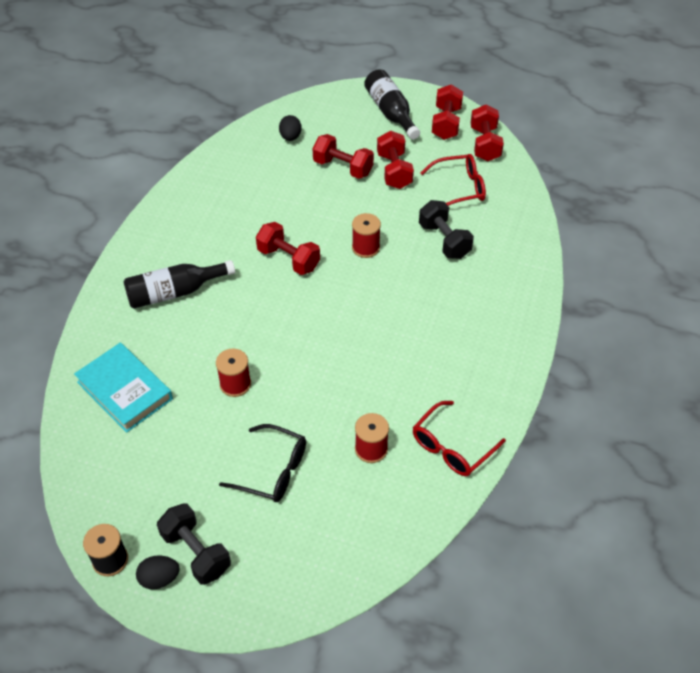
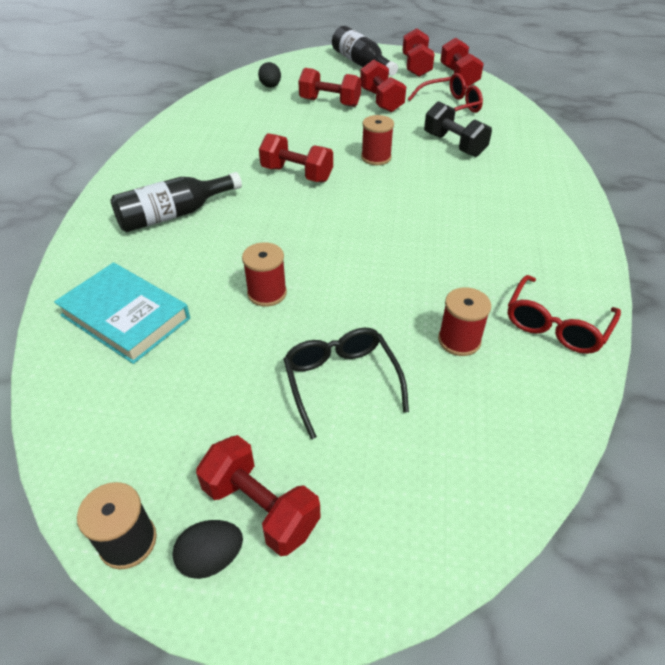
camera: 10 degrees left, 5 degrees down
black dumbbell [157,503,231,585] -> red dumbbell [196,435,321,556]
black glasses [219,424,306,502] -> black glasses turned 120 degrees counterclockwise [284,328,409,439]

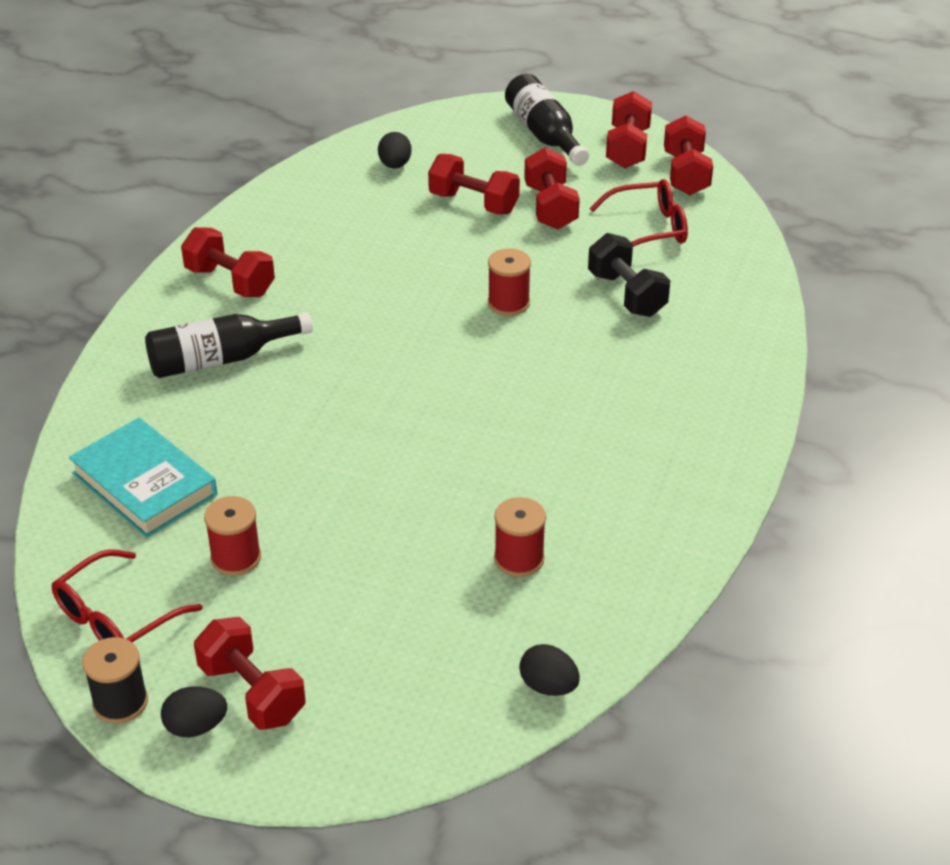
camera: 10 degrees right, 5 degrees down
red spool [242,242,287,307] -> red spool moved to [204,496,261,576]
red dumbbell [259,133,333,182] -> red dumbbell moved to [181,227,275,297]
black glasses [284,328,409,439] -> none
red glasses [508,275,621,354] -> red glasses moved to [52,549,202,642]
none -> black egg [519,644,580,696]

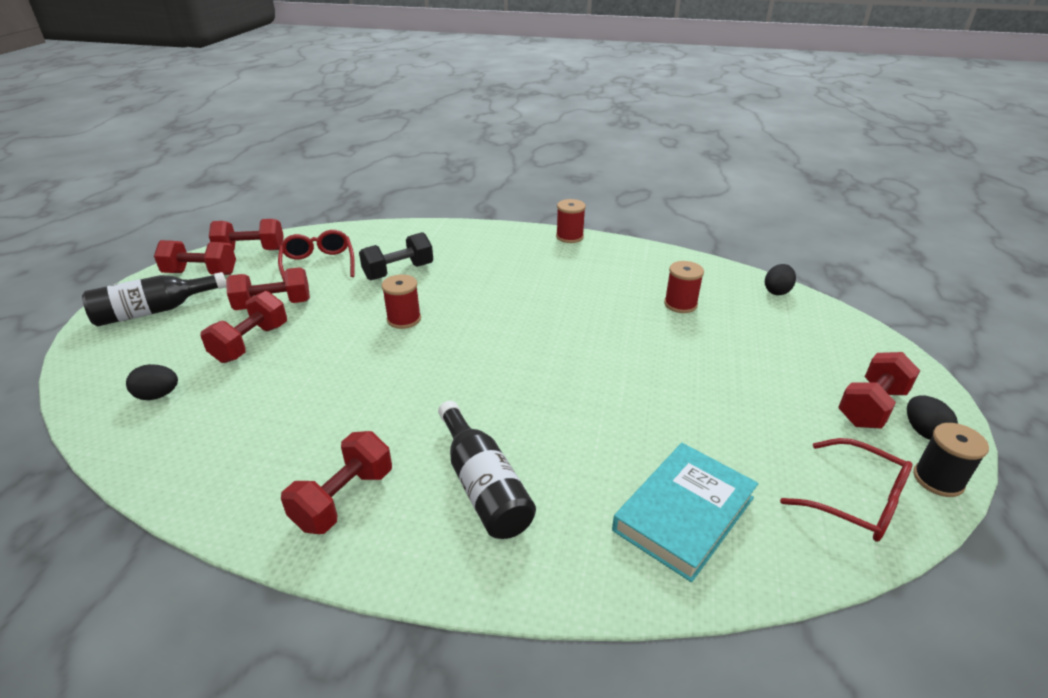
camera: 95 degrees left, 5 degrees down
red spool [204,496,261,576] -> red spool moved to [556,199,586,243]

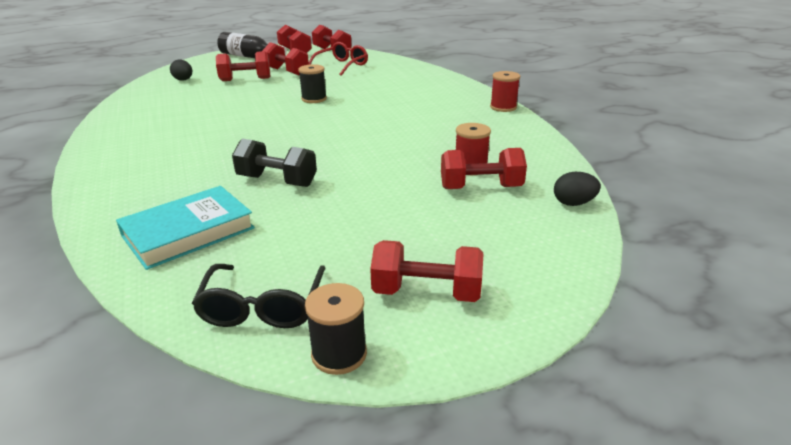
camera: 55 degrees right, 5 degrees down
red dumbbell [281,431,392,534] -> red dumbbell moved to [441,148,527,189]
black dumbbell [359,232,433,280] -> black dumbbell moved to [232,139,317,187]
red spool [382,274,421,329] -> black spool [298,64,327,103]
black bottle [438,401,536,539] -> none
turquoise book [612,443,758,582] -> turquoise book turned 45 degrees counterclockwise [116,186,255,270]
red glasses [780,438,913,542] -> black glasses [192,264,325,328]
black egg [907,395,958,440] -> none

